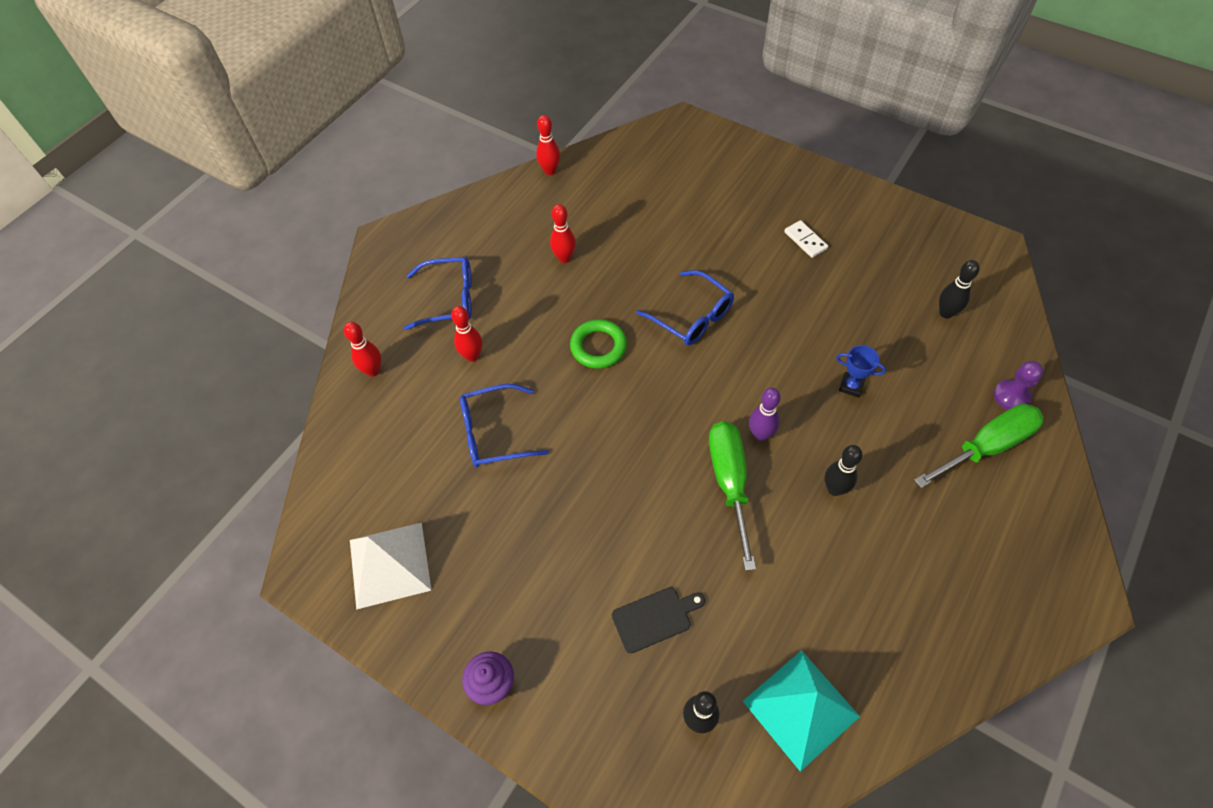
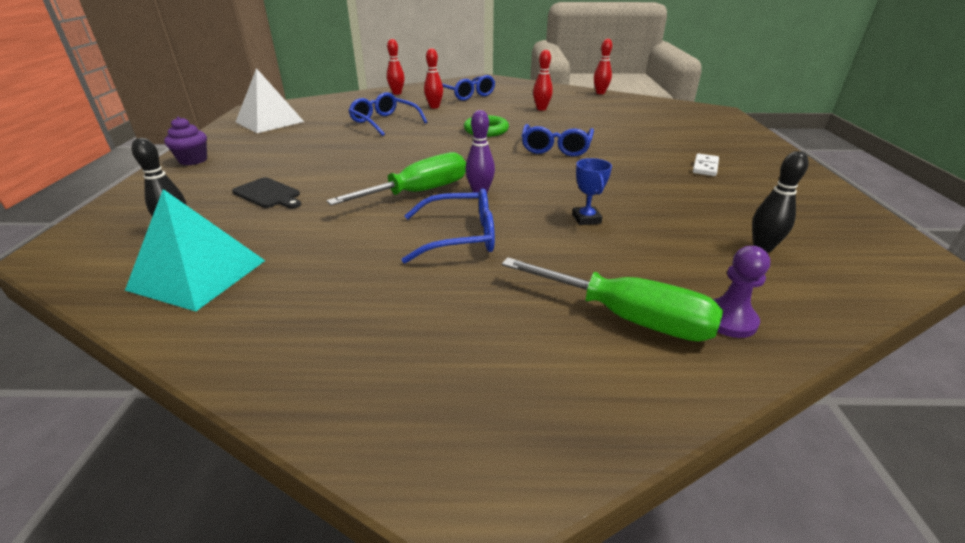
camera: 55 degrees right, 25 degrees down
black bowling pin [824,445,863,496] -> blue glasses [402,188,495,264]

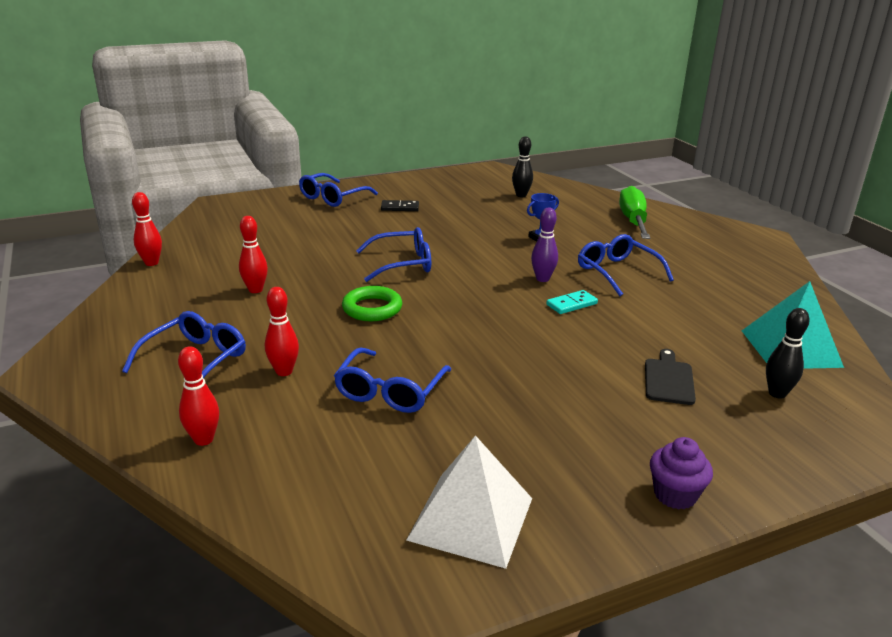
camera: 115 degrees left, 5 degrees down
green screwdriver [326,152,466,205] -> turquoise domino [546,290,598,314]
white domino [693,153,719,176] -> black domino [381,200,419,211]
purple pawn [713,246,770,338] -> none
none -> blue glasses [299,173,378,207]

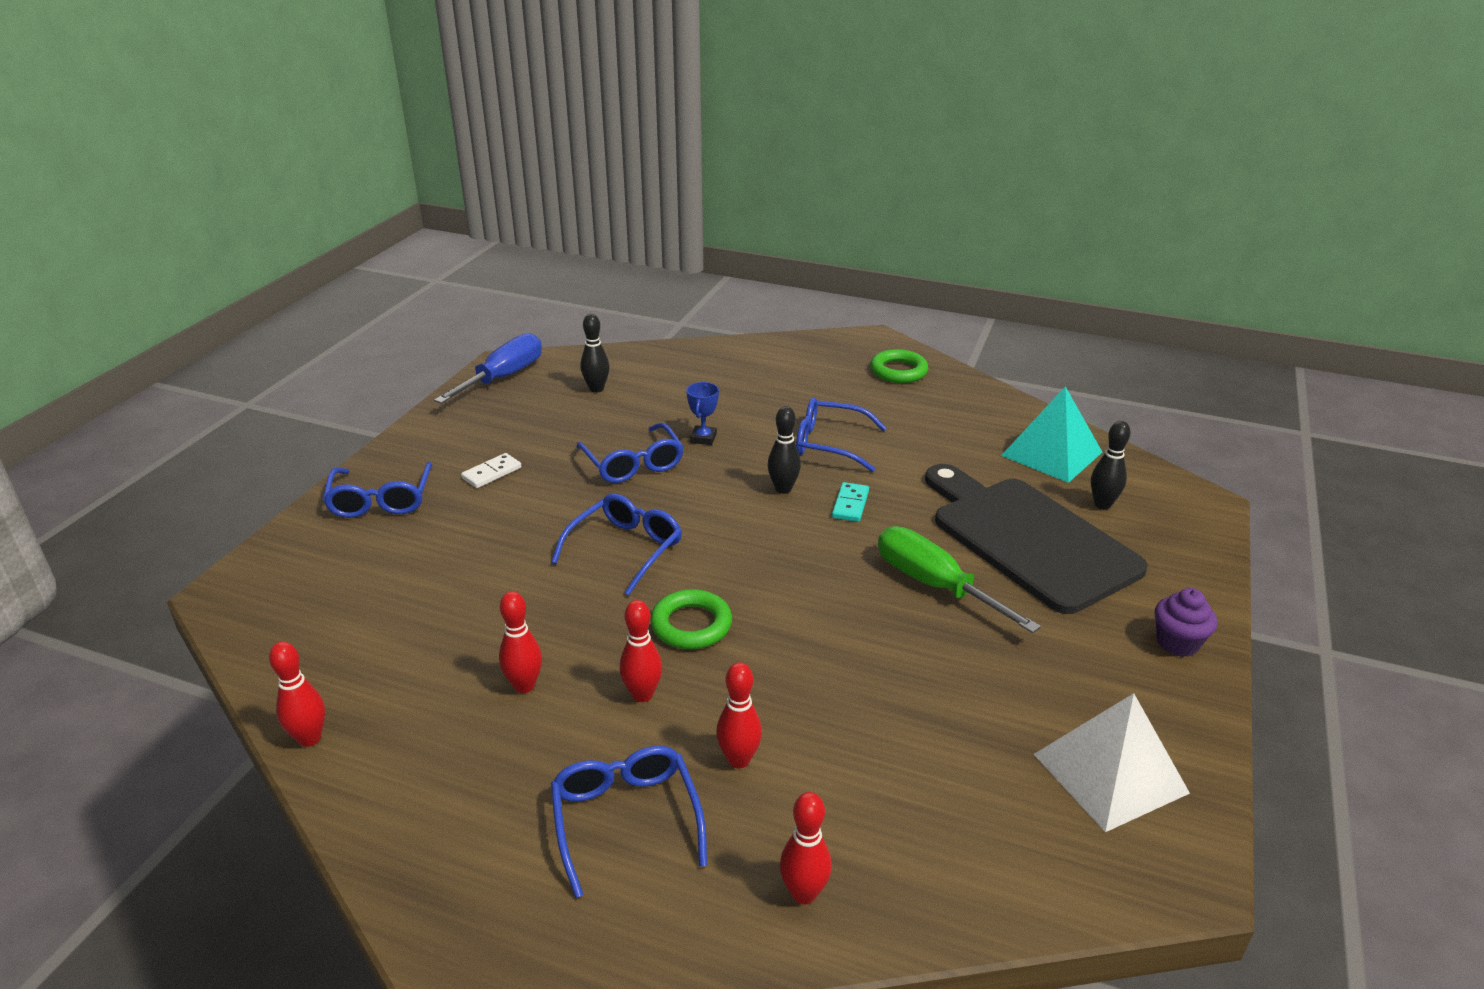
camera: 45 degrees left, 5 degrees up
blue glasses [334,347,451,413] -> blue glasses moved to [576,423,684,483]
black domino [381,200,419,211] -> white domino [461,453,521,488]
purple bowling pin [531,208,558,282] -> black bowling pin [768,406,801,494]
green screwdriver [619,186,651,239] -> green screwdriver moved to [878,526,1041,633]
black cutting board [645,349,696,405] -> black cutting board [925,464,1148,614], size x2.49
none -> blue screwdriver [434,333,542,404]
none -> red bowling pin [620,600,662,702]
none -> green ring [870,349,928,383]

